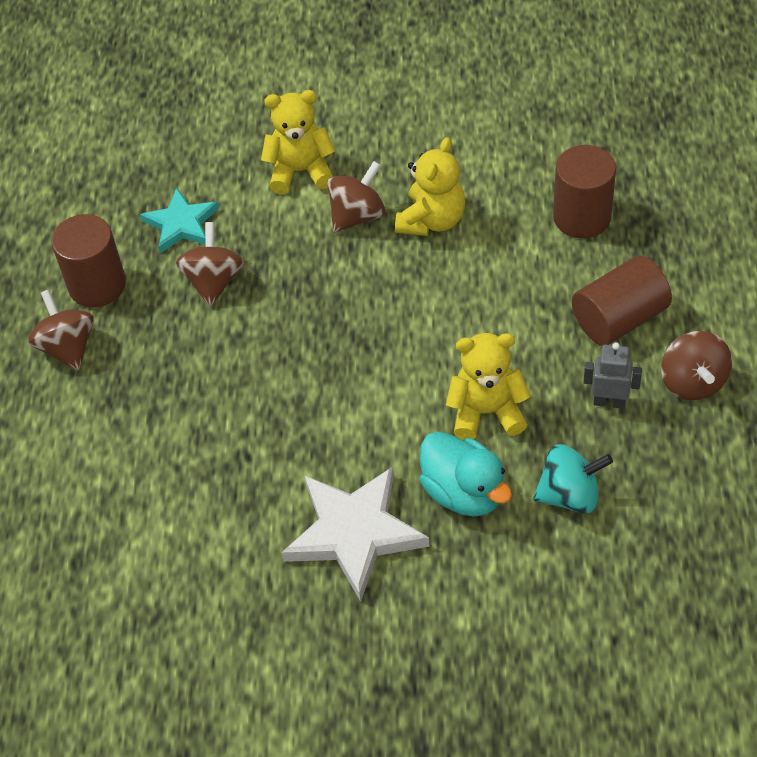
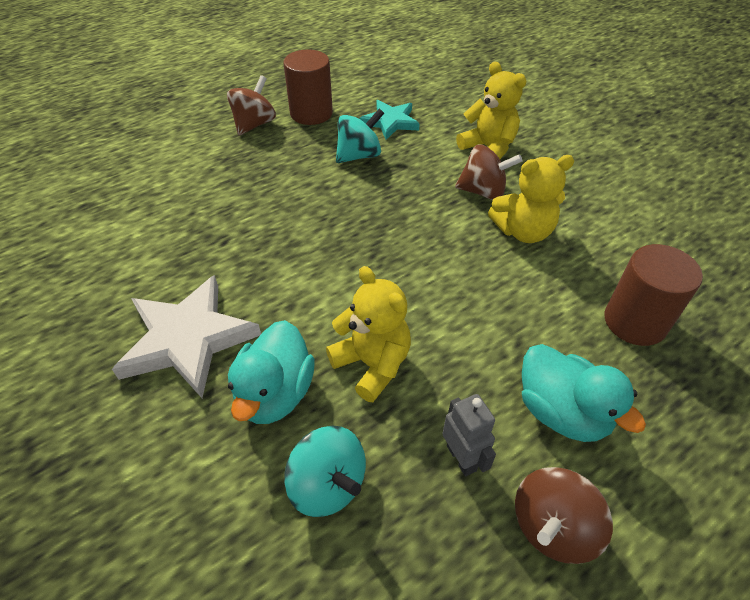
camera: 50 degrees right, 5 degrees down
brown spinning top [176,222,244,307] -> turquoise spinning top [336,108,384,163]
brown cylinder [572,255,672,346] -> turquoise duck [522,344,646,442]

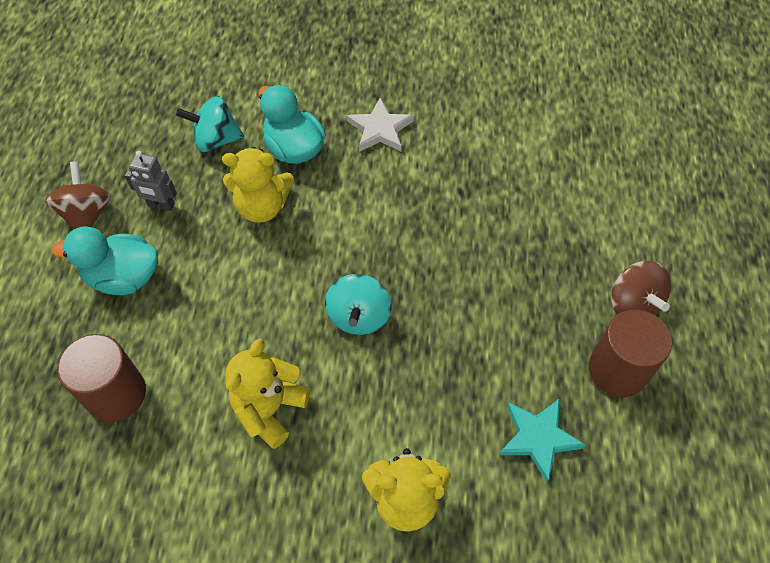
camera: 130 degrees right, 10 degrees up
white star [112,275,261,398] -> white star [347,98,414,152], size x0.62
turquoise spinning top [336,108,384,163] -> turquoise spinning top moved to [325,274,392,335]
brown spinning top [455,145,522,200] -> none

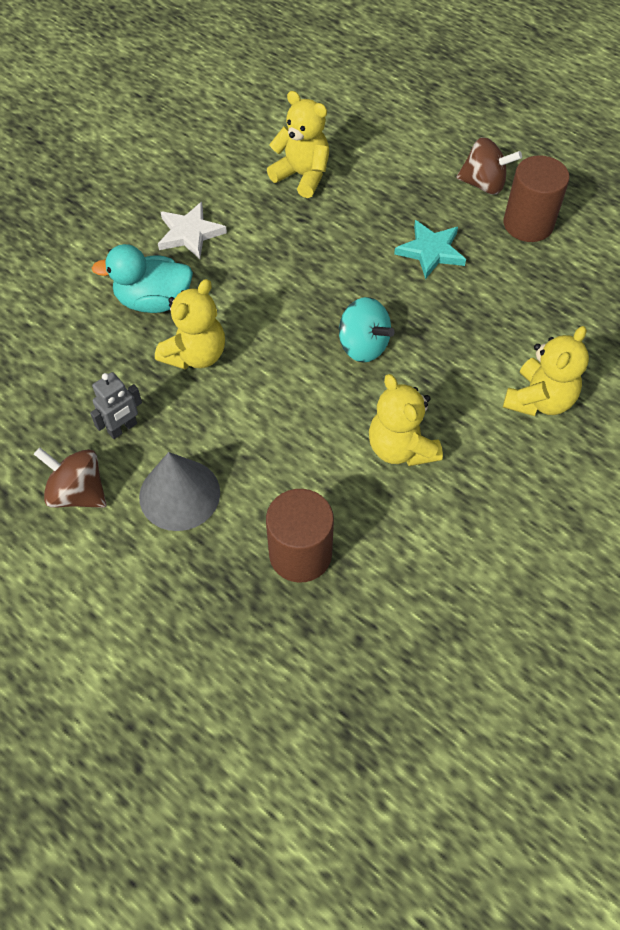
camera: 55 degrees left, 0 degrees up
turquoise duck [51,226,158,295] -> grey cone [139,452,220,531]
turquoise spinning top [176,96,244,152] -> none
turquoise star [499,398,586,482] -> turquoise star moved to [394,220,466,279]
none -> yellow teddy bear [267,91,329,198]

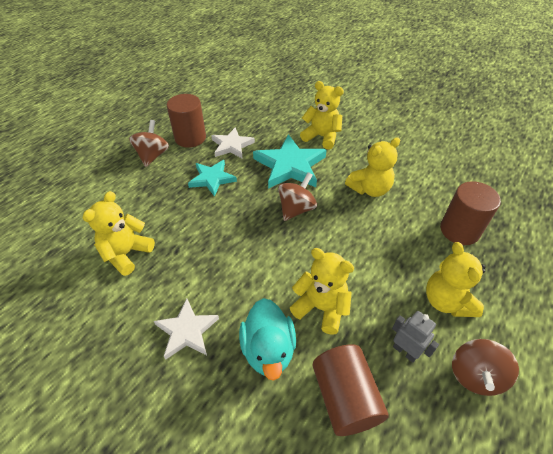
camera: 95 degrees left, 10 degrees down
grey cone [139,452,220,531] -> yellow teddy bear [426,242,485,317]
turquoise spinning top [339,297,395,363] -> brown spinning top [278,172,317,221]
none -> white star [211,127,255,159]
none -> turquoise star [253,134,327,189]
none -> brown cylinder [313,344,389,436]

